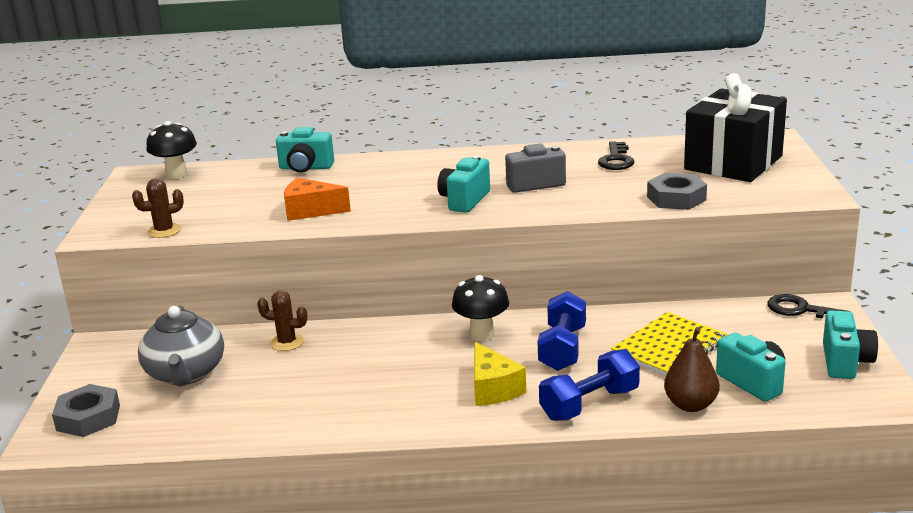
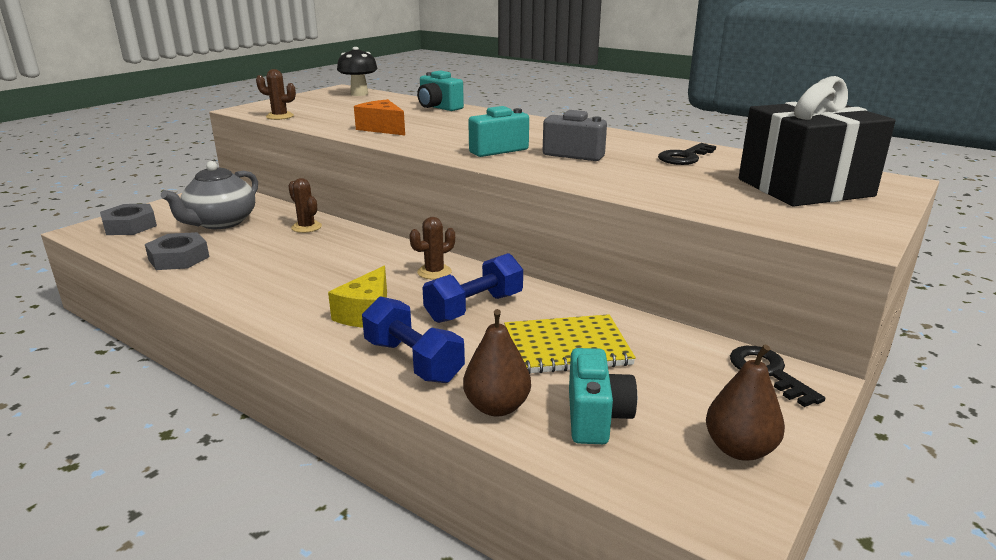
camera: 35 degrees right, 0 degrees up
black mushroom [452,275,509,341] -> brown cactus [409,217,455,279]
blue dumbbell [539,349,640,421] -> blue dumbbell turned 45 degrees clockwise [362,296,465,383]
grey nut [647,172,707,210] -> grey nut moved to [145,232,209,270]
turquoise camera [823,311,878,379] -> brown pear [706,344,785,461]

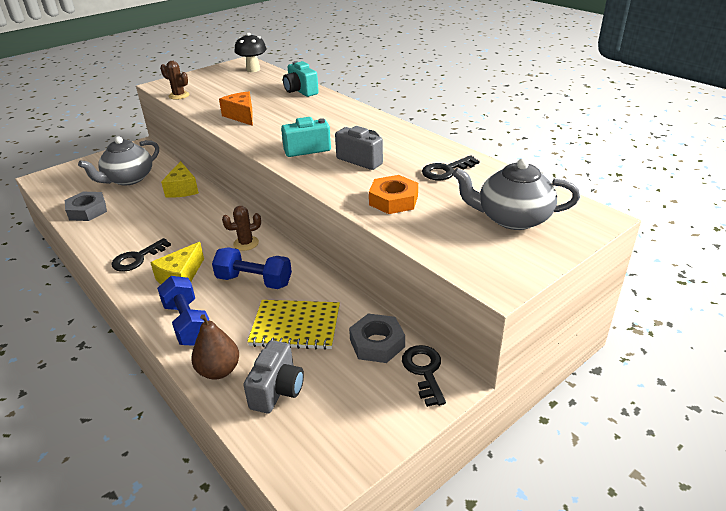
camera: 15 degrees right, 10 degrees up
grey nut [100,204,157,235] -> grey nut moved to [349,313,405,363]
brown cactus [288,178,322,233] -> yellow cheese [161,161,199,198]
blue dumbbell [422,253,523,323] -> blue dumbbell turned 45 degrees clockwise [212,247,292,289]
turquoise camera [569,348,637,444] -> grey camera [243,340,304,413]
brown pear [706,344,785,461] -> none
black gift [739,76,895,206] -> grey teapot [452,158,580,230]
none -> black key [112,238,171,272]
none -> orange nut [369,175,418,214]

